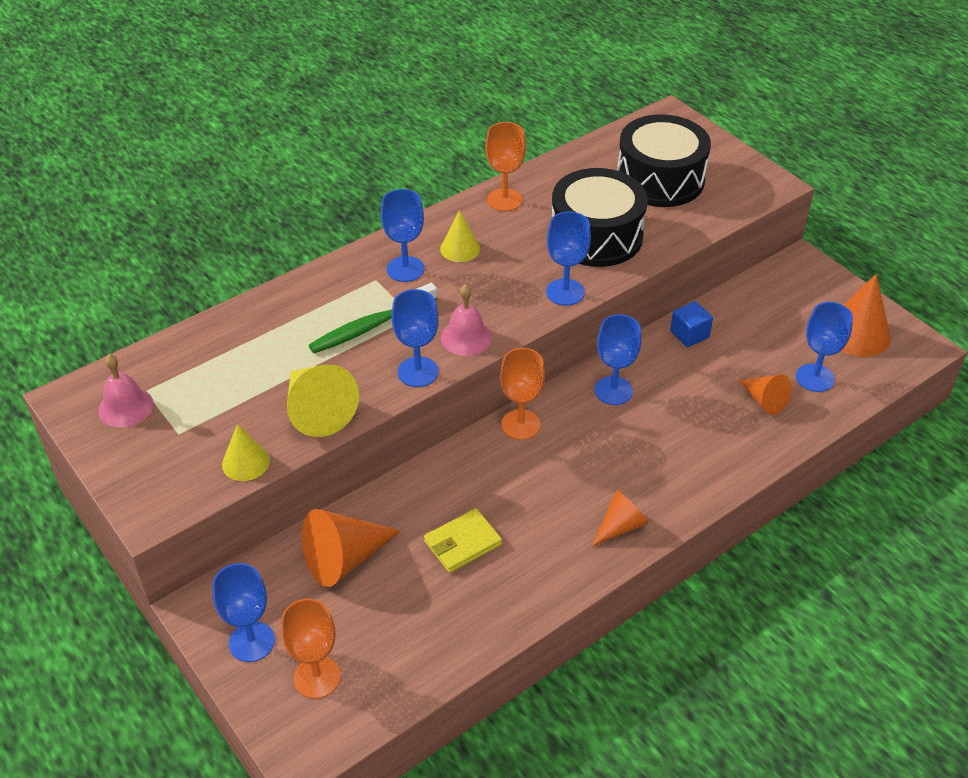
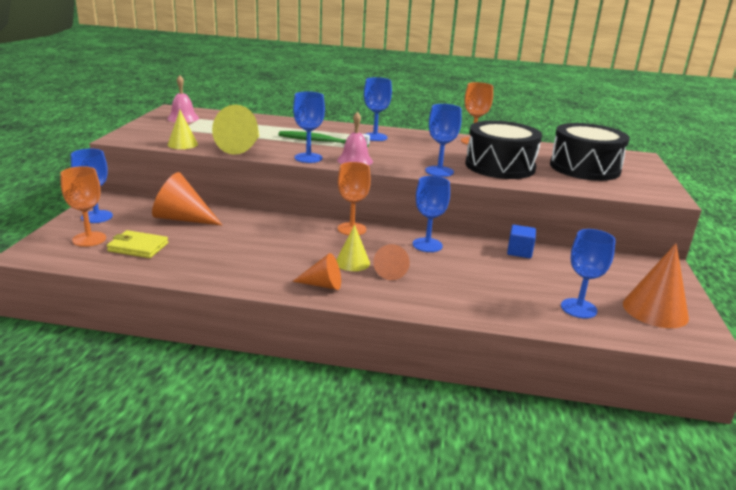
camera: 45 degrees right, 20 degrees down
yellow wallet [424,508,502,573] -> yellow wallet moved to [107,230,168,258]
yellow cone [440,210,480,262] -> yellow cone moved to [336,225,370,271]
orange cone [739,374,792,415] -> orange cone moved to [373,244,410,280]

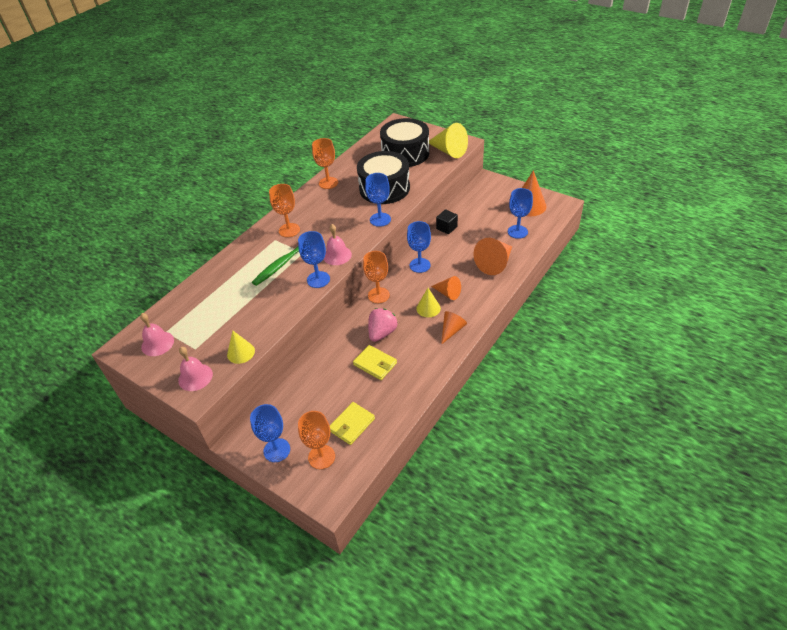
camera: 60 degrees left, 20 degrees up
orange cone [152,172,223,226] -> orange cone moved to [473,238,512,275]
yellow cone [212,105,259,155] -> yellow cone moved to [429,123,468,158]
blue goblet [364,77,392,141] -> orange goblet [269,184,300,237]
blue cube [507,225,536,258] -> black cube [436,209,458,234]
none -> pink bell [178,347,213,391]
none -> yellow wallet [353,345,397,380]
none -> pink strawberry [368,308,397,342]

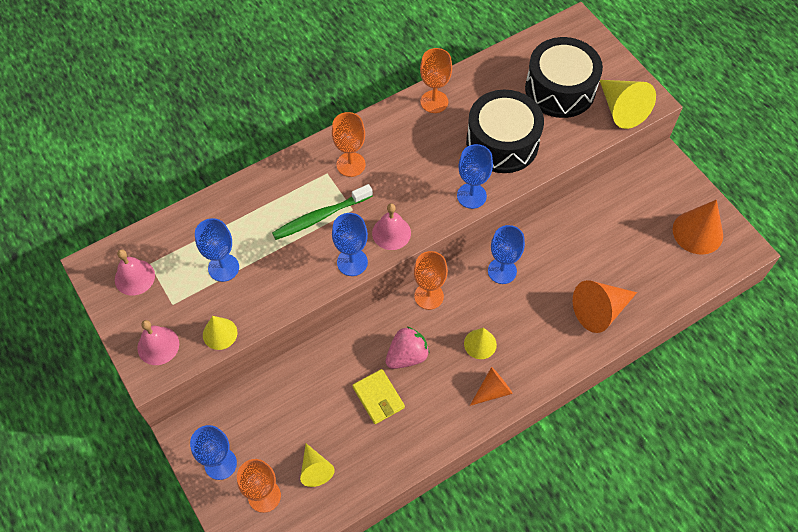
camera: 20 degrees right, 15 degrees up
yellow wallet [330,402,375,445] -> yellow cone [300,443,335,487]
orange cone [431,276,461,300] -> none
black cube [436,209,458,234] -> none
blue goblet [508,188,533,239] -> blue goblet moved to [195,218,239,282]

